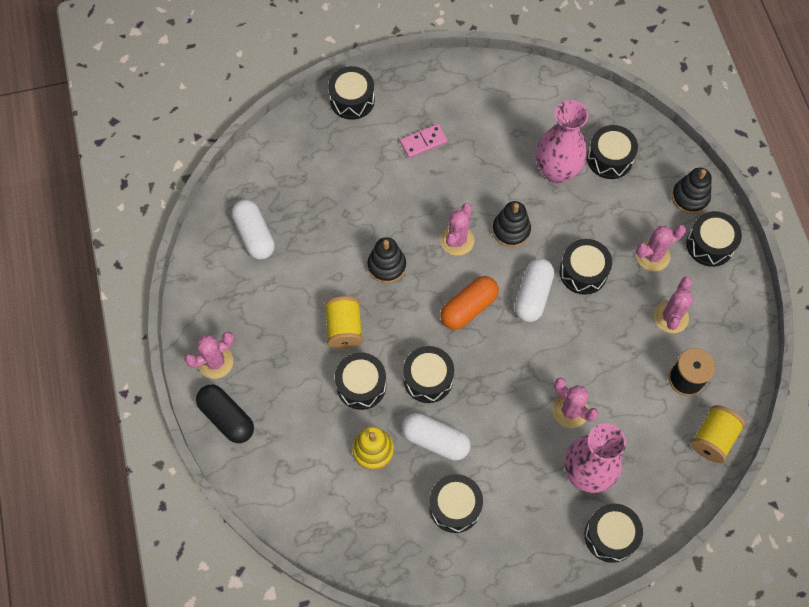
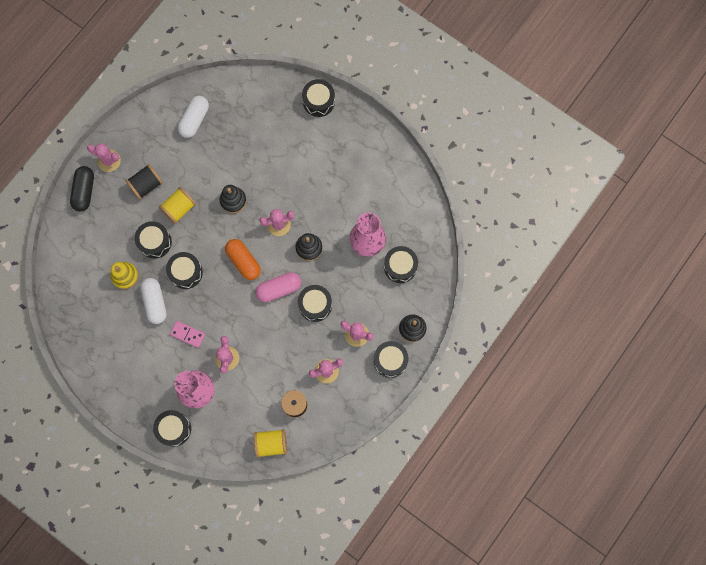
camera: 50 degrees right, 10 degrees up
pink domino [400,124,448,158] -> pink domino moved to [170,321,205,348]
black drum [429,474,483,533] -> none
orange capsule [440,276,499,330] -> orange capsule turned 45 degrees clockwise [225,239,261,280]
white capsule [515,258,554,322] -> pink capsule [255,272,301,302]
none -> black spool [125,164,163,200]

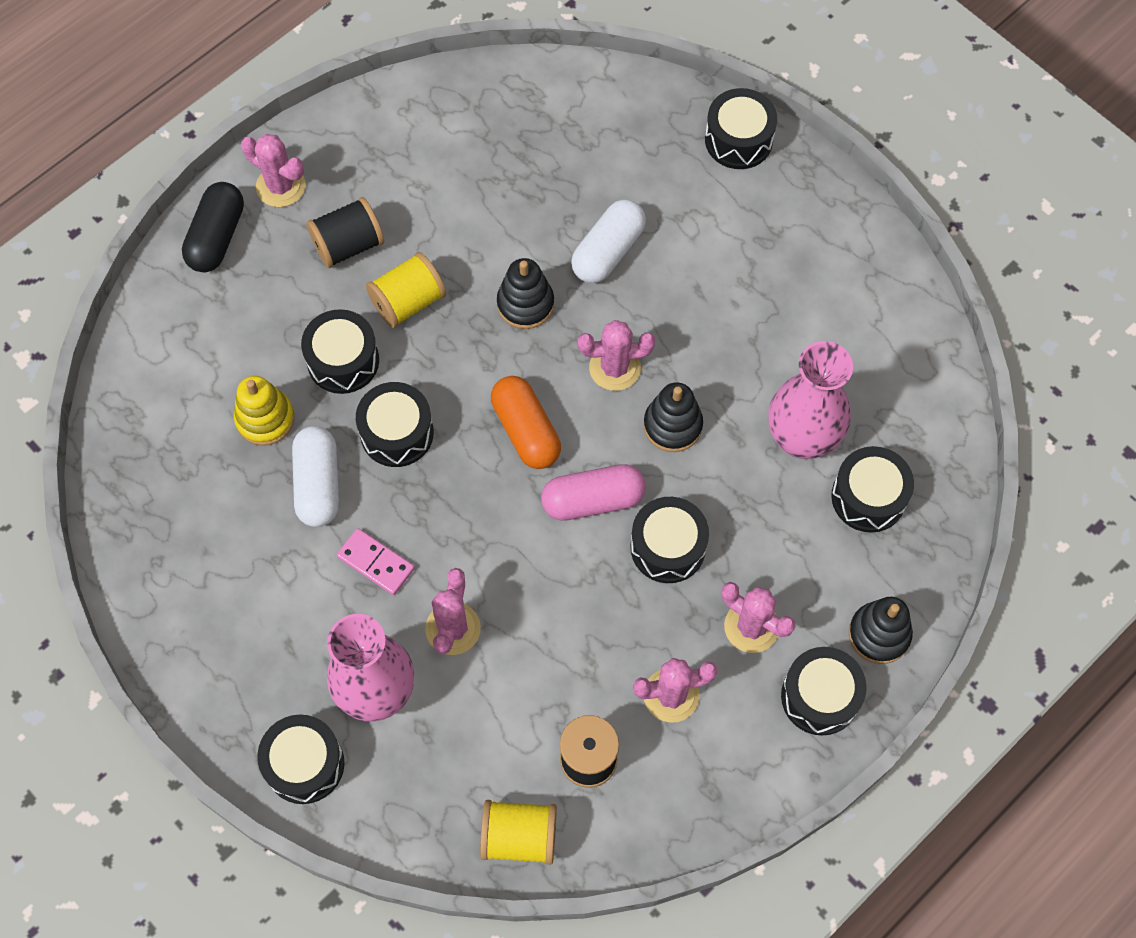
camera: 10 degrees right, 10 degrees down
white capsule [178,96,209,138] -> white capsule moved to [571,200,646,283]

